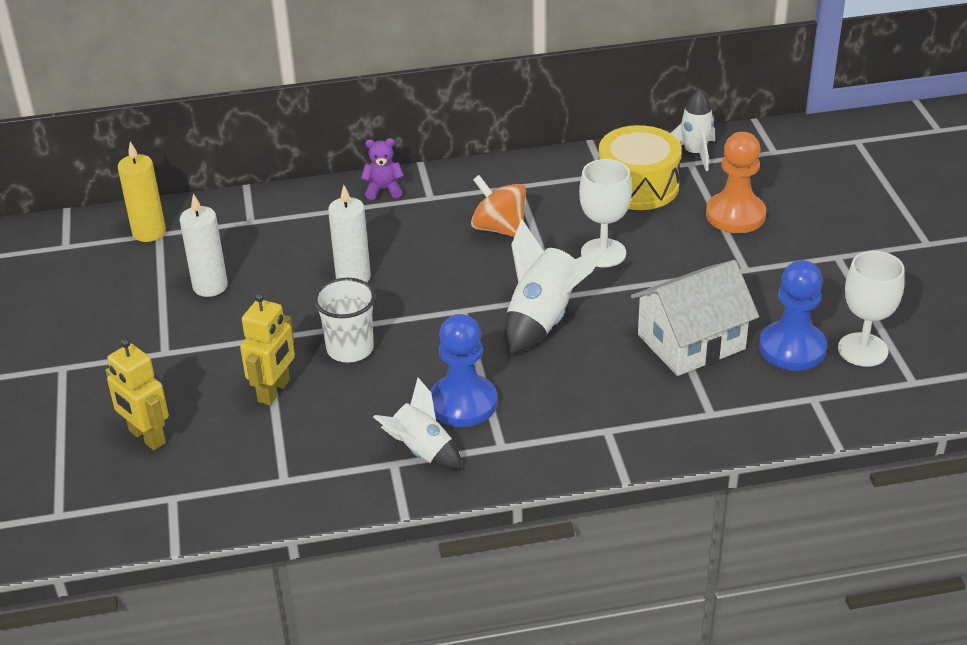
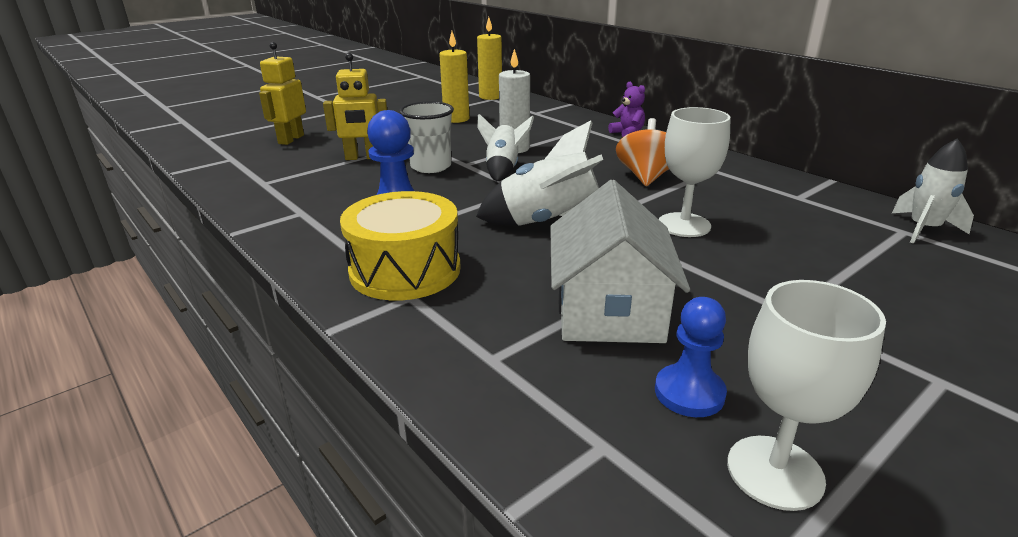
camera: 60 degrees right, 10 degrees down
white candle [180,193,228,297] -> yellow candle [439,31,469,123]
white rocket [373,378,461,469] -> white rocket moved to [477,114,534,181]
yellow drum [599,125,682,210] -> yellow drum moved to [340,191,461,301]
white house [631,260,759,376] -> white house turned 60 degrees clockwise [550,180,690,343]
orange pawn [706,132,766,233] -> none
blue pawn [759,260,827,371] -> blue pawn [655,297,727,417], size x0.65

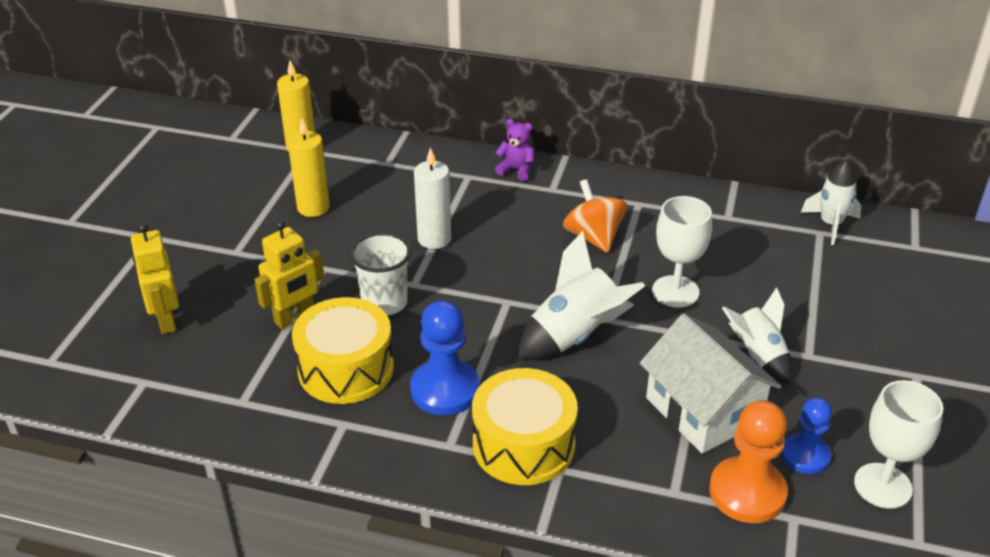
camera: 35 degrees left, 10 degrees up
white rocket [477,114,534,181] -> white rocket moved to [722,287,792,383]
none -> yellow drum [292,297,394,404]
none -> orange pawn [709,400,788,523]

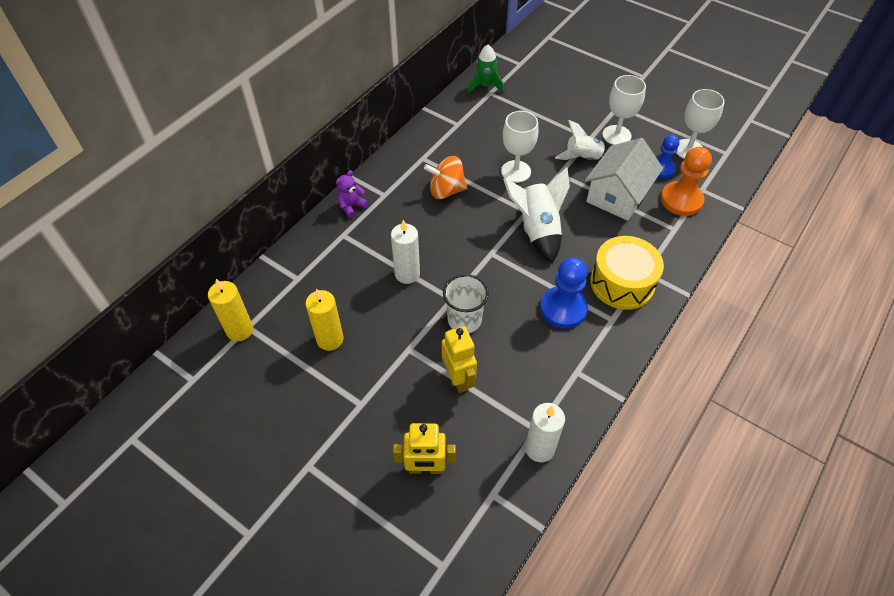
camera: 70 degrees left, 15 degrees up
yellow drum [292,297,394,404] -> none
white house [640,313,781,454] -> white house turned 45 degrees counterclockwise [585,138,663,221]
white rocket [801,160,861,245] -> green rocket [468,45,504,93]
none -> white candle [525,403,565,462]
none -> white goblet [602,75,646,145]

